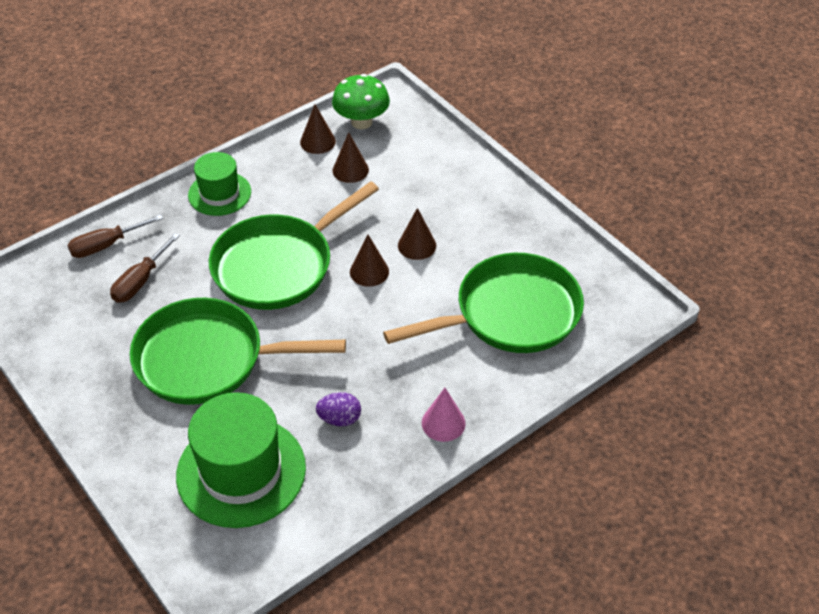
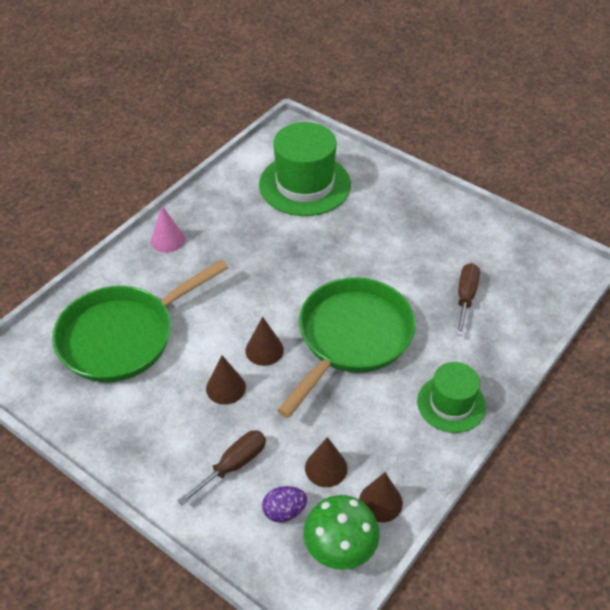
camera: 165 degrees right, 0 degrees up
brown screwdriver [67,214,163,258] -> brown screwdriver moved to [178,430,266,506]
green pan [129,298,346,405] -> none
purple egg [316,392,361,426] -> purple egg moved to [262,486,307,522]

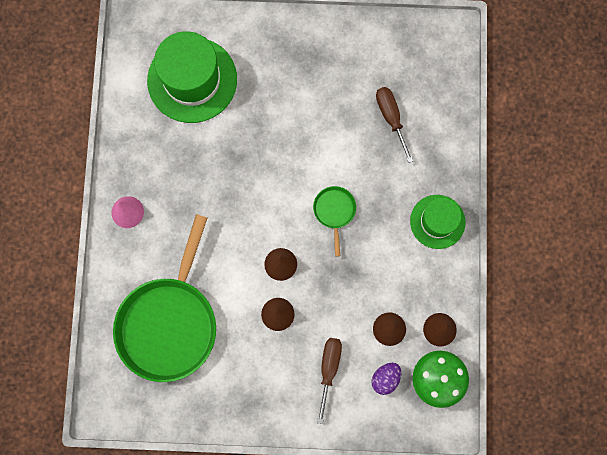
camera: 35 degrees left, 30 degrees up
green pan [277,277,416,418] -> green pan [313,186,356,257], size x0.43

